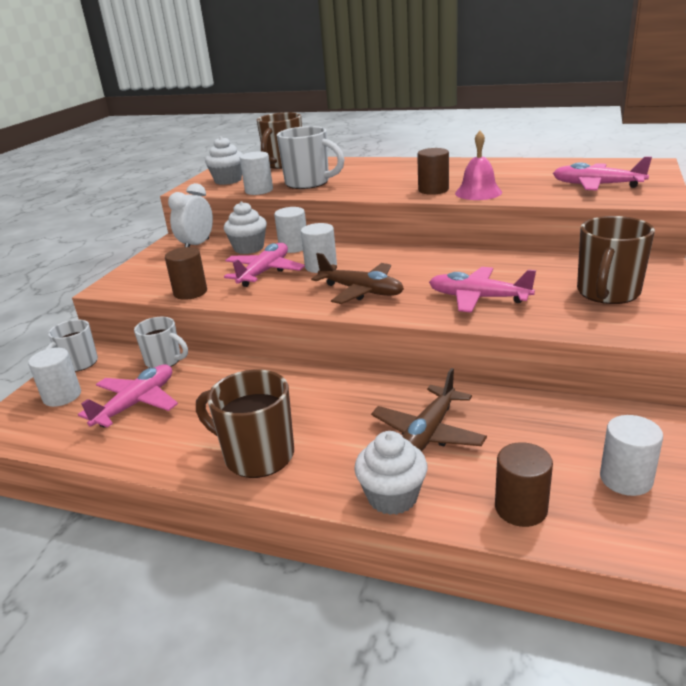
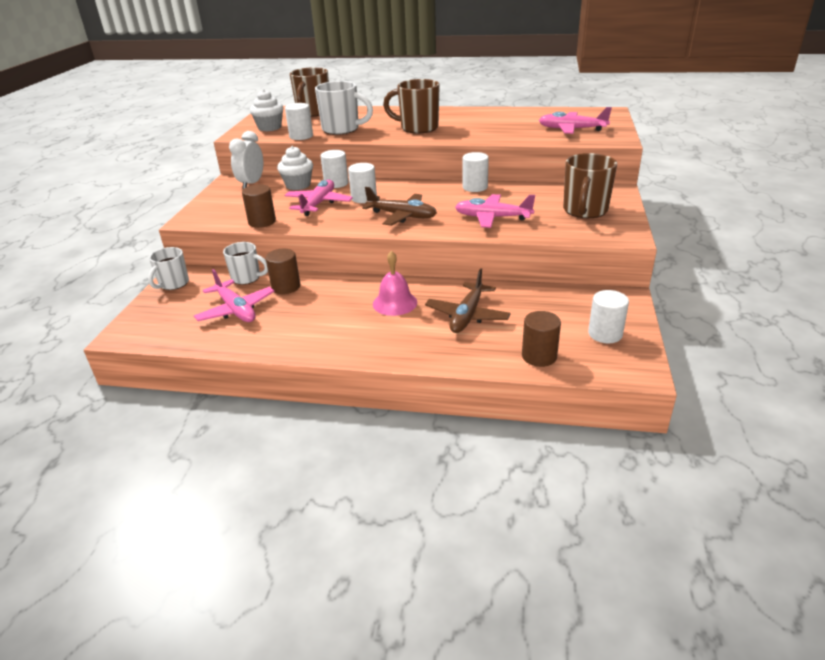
camera: 10 degrees left, 5 degrees up
white cylinder [28,348,81,407] -> white cylinder moved to [462,152,489,192]
pink plane [78,365,178,428] -> pink plane turned 120 degrees clockwise [194,269,274,322]
brown mug [196,370,294,478] -> brown mug moved to [383,79,440,134]
white cupcake [354,431,427,515] -> none
brown cylinder [417,148,449,195] -> brown cylinder moved to [265,249,300,294]
pink bell [455,131,502,200] -> pink bell moved to [373,251,417,316]

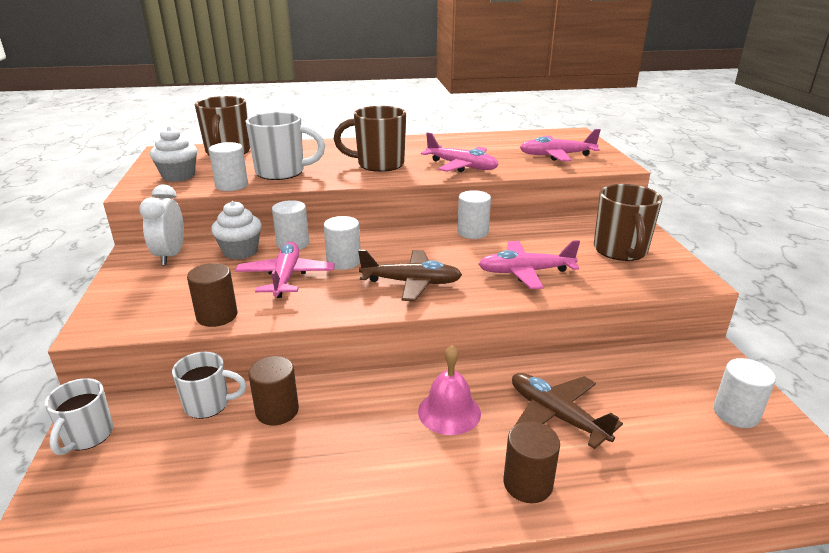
camera: 20 degrees left, 5 degrees down
pink plane [194,269,274,322] -> pink plane moved to [421,132,499,172]
brown plane [425,268,511,333] -> brown plane turned 135 degrees clockwise [512,373,623,449]
brown cylinder [522,311,561,367] -> brown cylinder moved to [504,421,560,503]

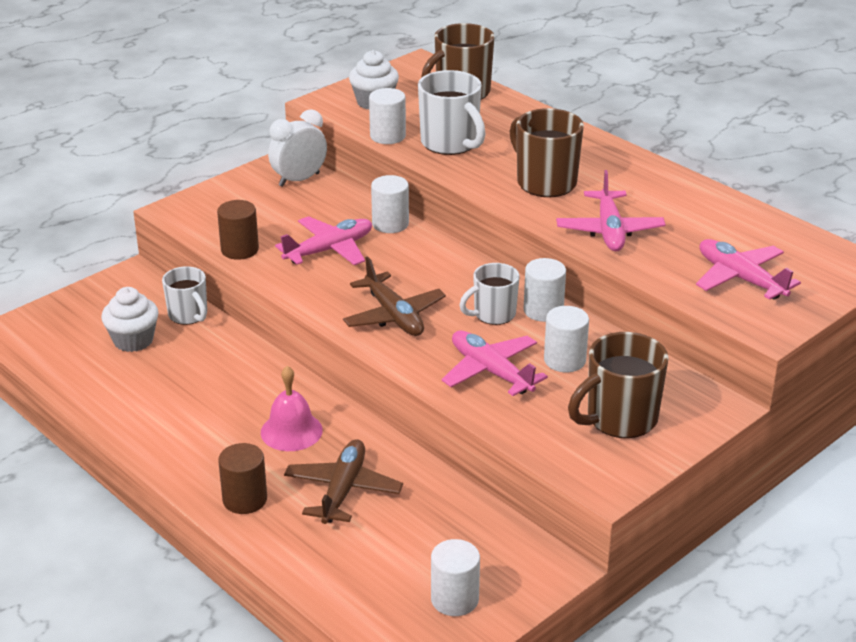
camera: 55 degrees right, 5 degrees up
white mug [45,378,113,455] -> white mug moved to [459,263,519,325]
white cupcake [211,201,262,259] -> white cupcake moved to [101,287,159,352]
brown cylinder [248,356,299,425] -> none
white cylinder [324,216,361,270] -> white cylinder moved to [544,306,589,372]

